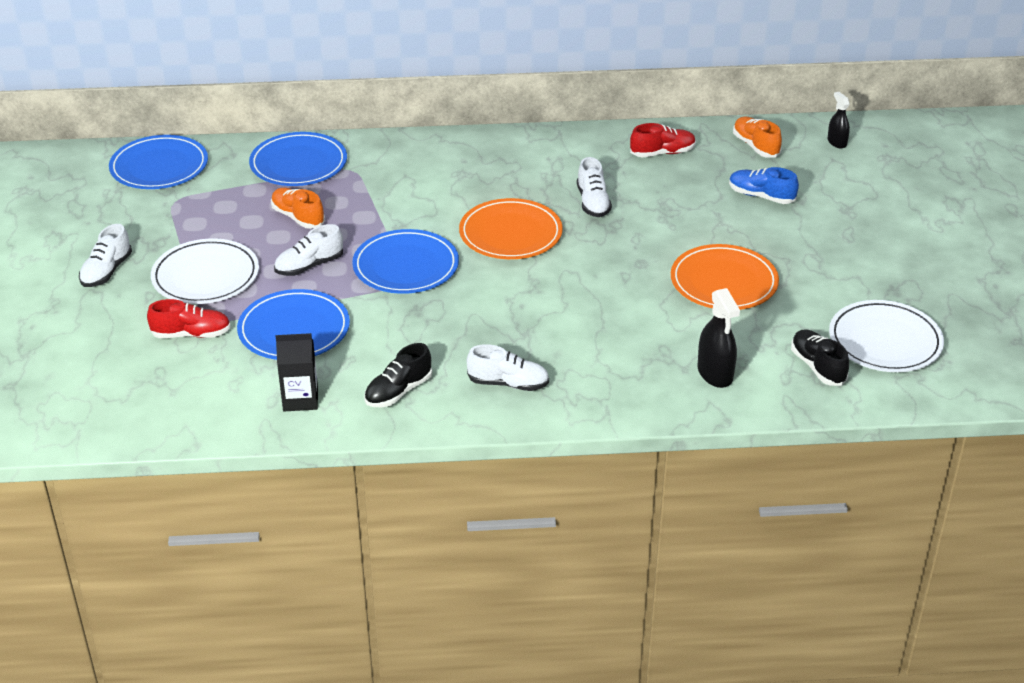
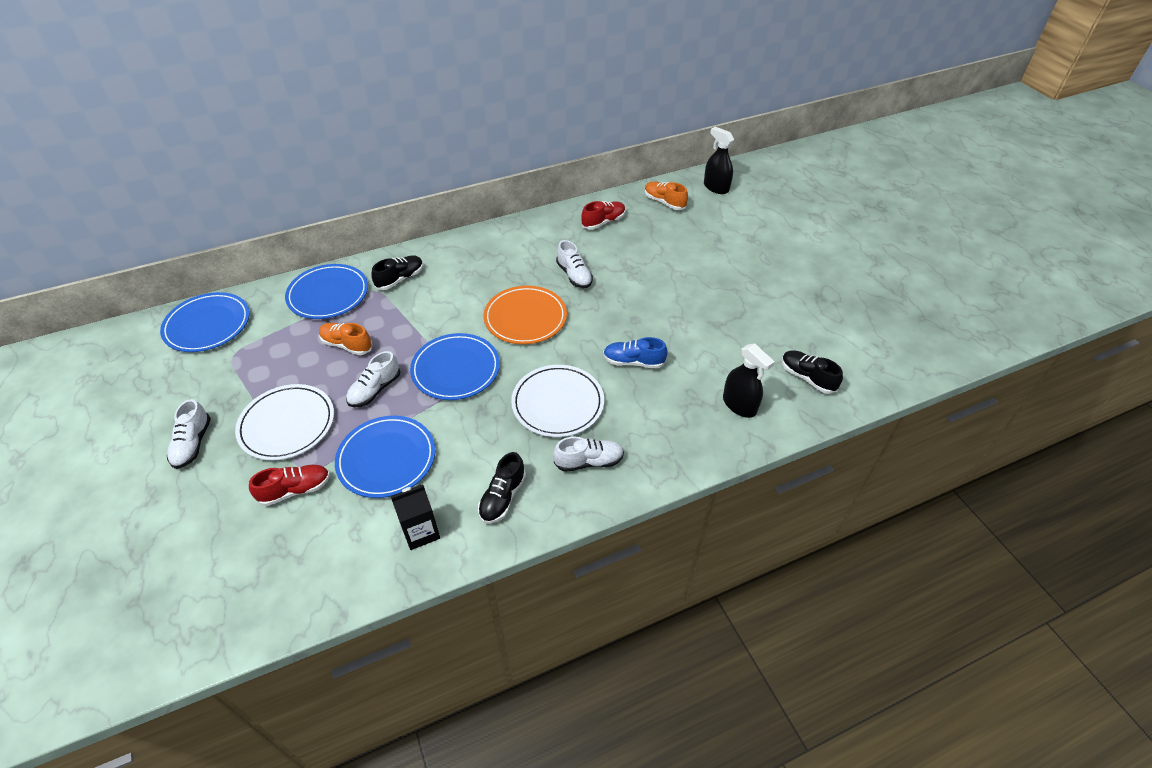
camera: 20 degrees left, 10 degrees up
orange plate [671,244,779,310] -> none
blue shoe [729,167,799,204] -> blue shoe moved to [603,337,668,368]
black spray bottle [827,92,850,148] -> black spray bottle [704,127,734,194], size x1.60
white plate [829,300,944,372] -> white plate moved to [511,365,604,437]
none -> black shoe [371,255,423,290]

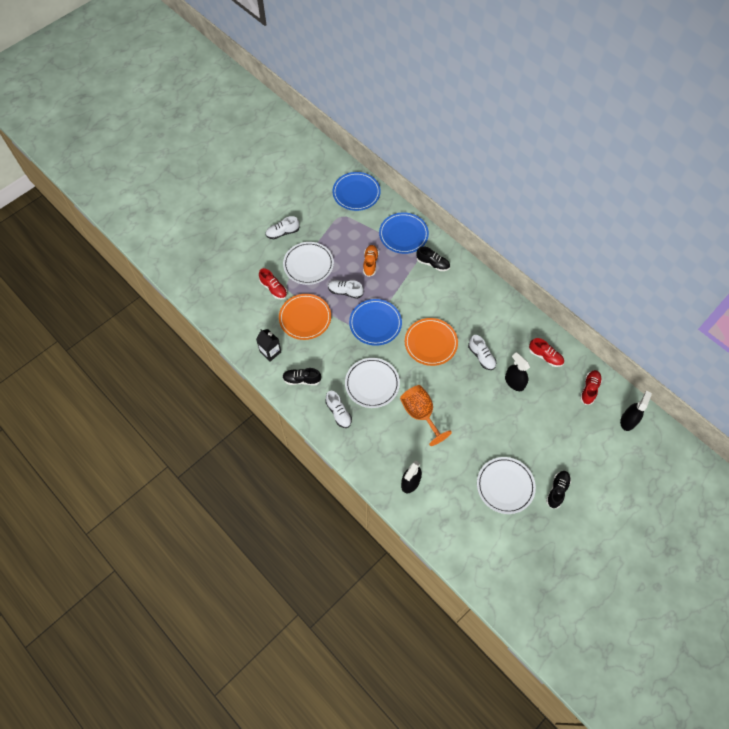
camera: 70 degrees right, 15 degrees up
blue plate [335,416,435,498] -> orange plate [279,294,331,340]
white shoe [556,240,593,288] -> white shoe turned 75 degrees counterclockwise [468,335,496,370]
blue shoe [603,337,668,368] -> orange goblet [400,385,452,446]
orange shoe [645,181,688,210] -> red shoe [580,370,602,405]
black shoe [782,350,843,394] -> black shoe moved to [546,471,571,509]
none -> white plate [477,457,536,514]
none -> black spray bottle [505,352,530,391]

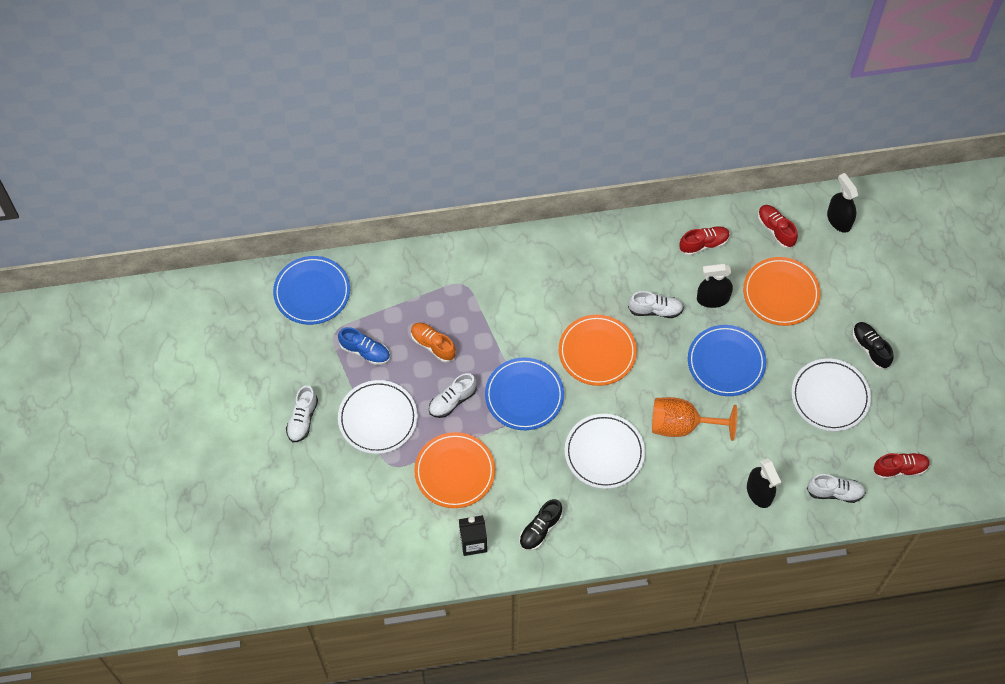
camera: 55 degrees left, 0 degrees up
red shoe [259,268,287,299] -> red shoe moved to [873,453,930,479]
white shoe [325,391,352,428] -> white shoe moved to [807,474,866,503]
blue plate [379,212,429,254] -> blue plate moved to [688,325,766,396]
black shoe [416,246,450,271] -> none
none -> blue shoe [338,327,390,365]
none -> orange plate [743,257,821,326]

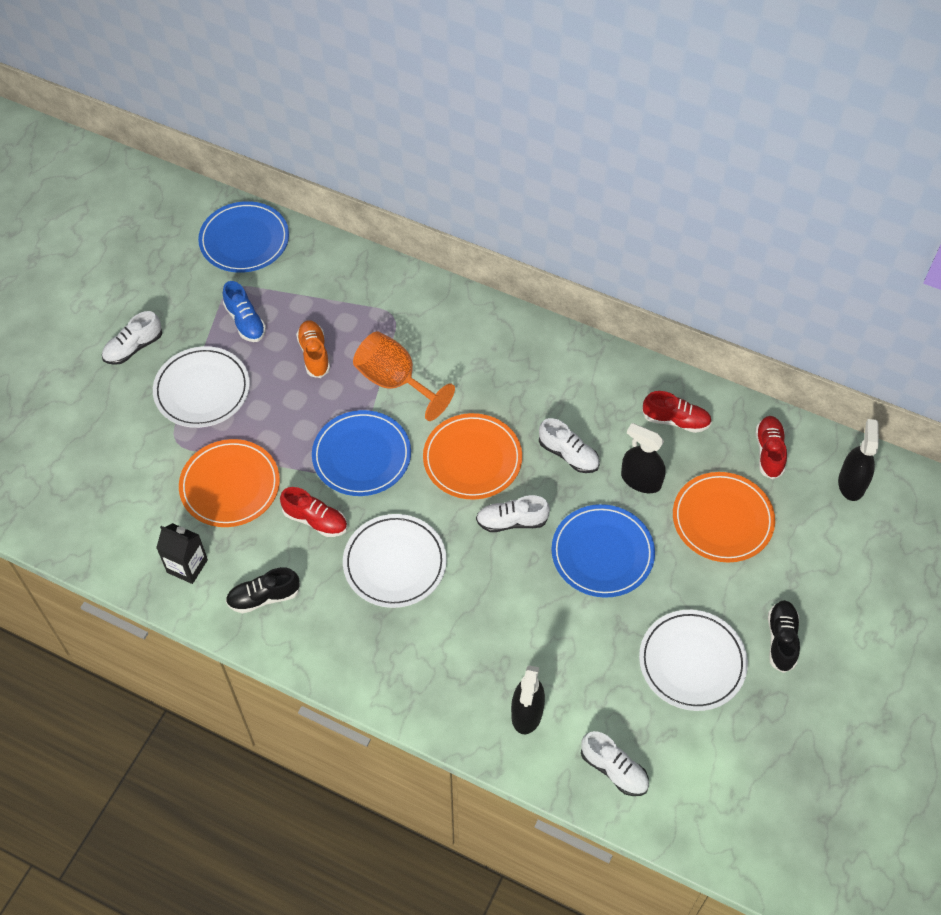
camera: 35 degrees right, 5 degrees down
white shoe [429,373,477,418] -> white shoe moved to [476,495,550,532]
orange goblet [652,397,737,441] -> orange goblet moved to [353,331,455,421]
red shoe [873,453,930,479] -> red shoe moved to [280,487,347,537]

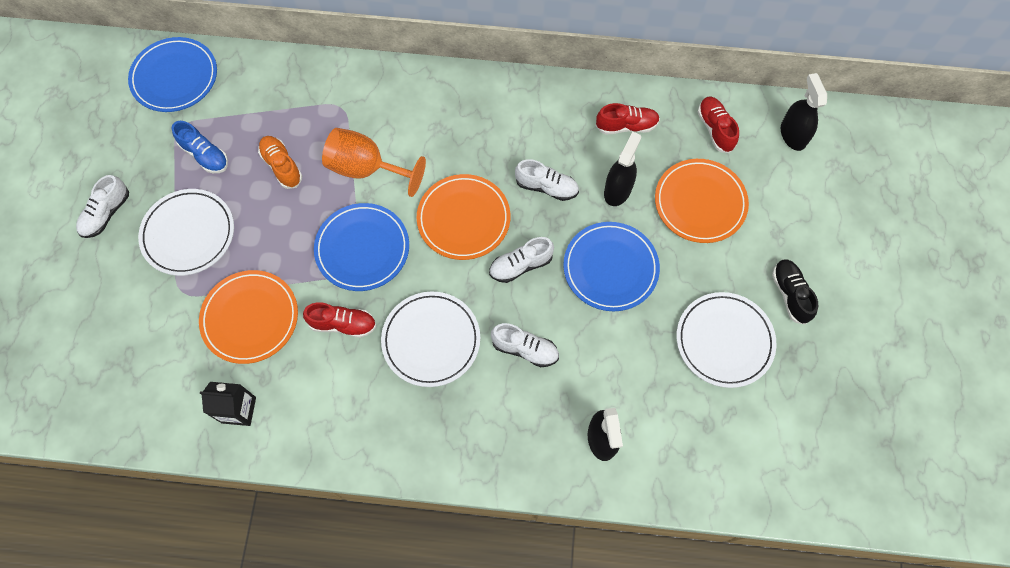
camera: 20 degrees left, 10 degrees up
black shoe [226,567,300,613] -> none
white shoe [581,731,649,796] -> white shoe moved to [491,323,559,367]
black spray bottle [621,423,666,493] -> black spray bottle turned 105 degrees clockwise [604,132,641,206]

